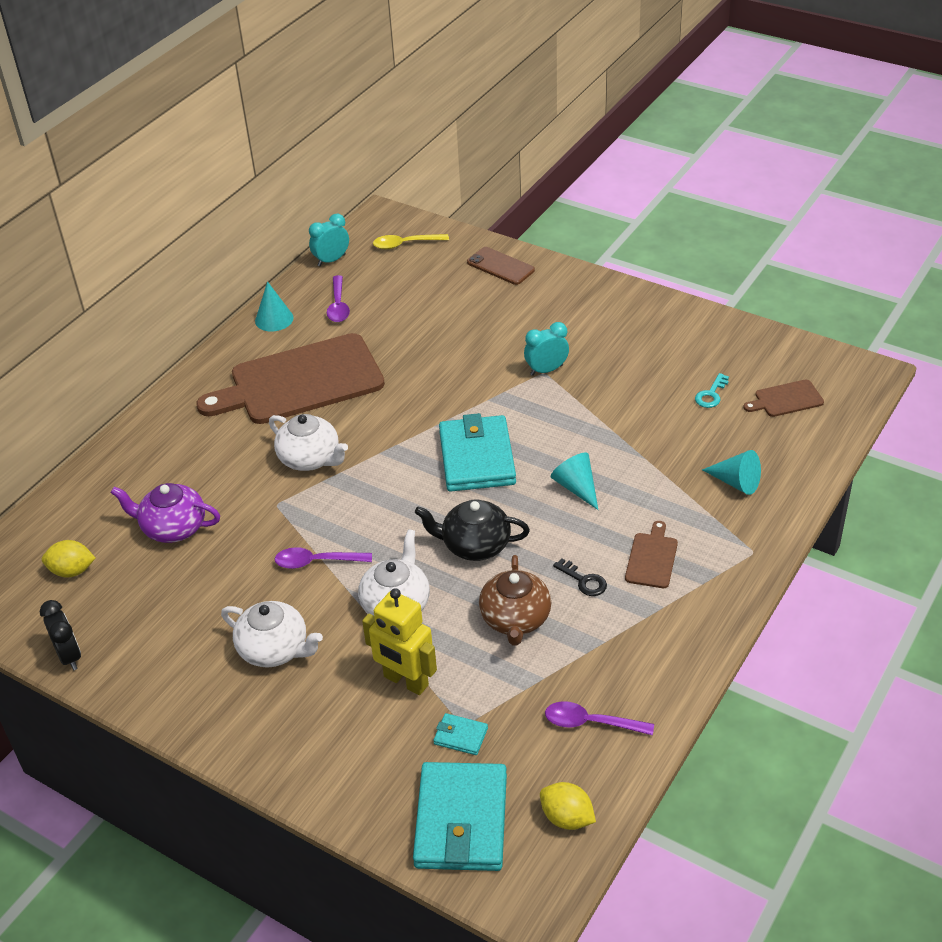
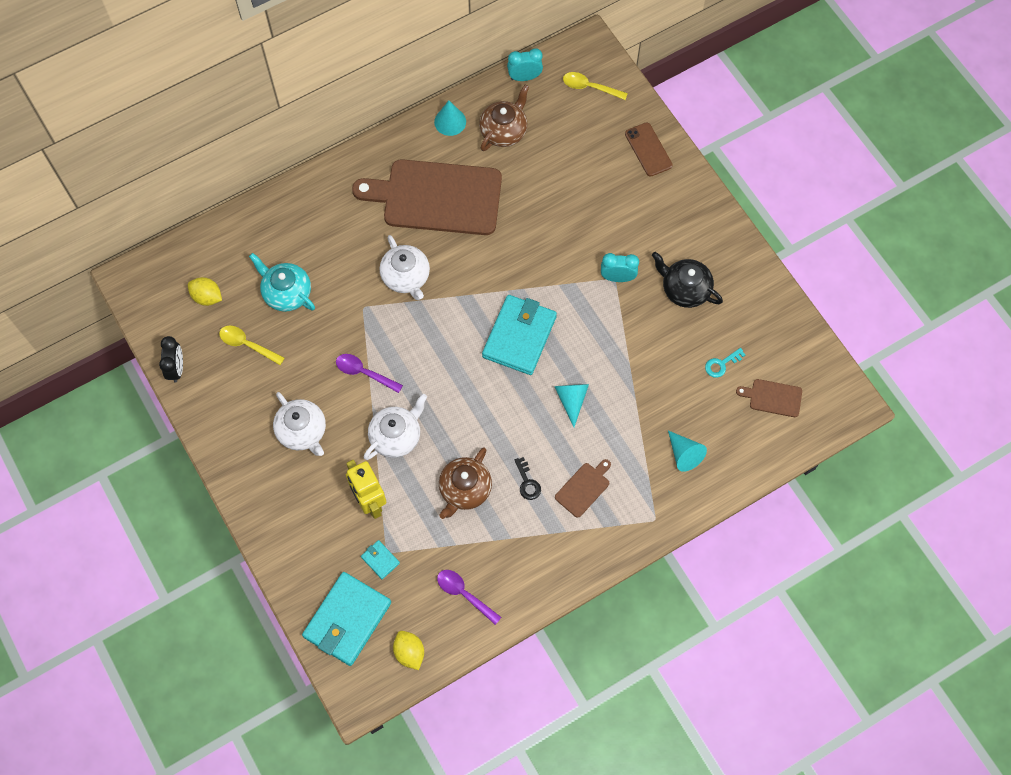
camera: 25 degrees right, 25 degrees up
purple teapot [111,483,220,543] -> turquoise teapot [249,253,315,312]
purple spoon [327,275,350,322] -> brown teapot [479,85,529,151]
black teapot [415,499,530,561] -> black teapot moved to [652,252,723,308]
none -> yellow spoon [219,325,285,365]

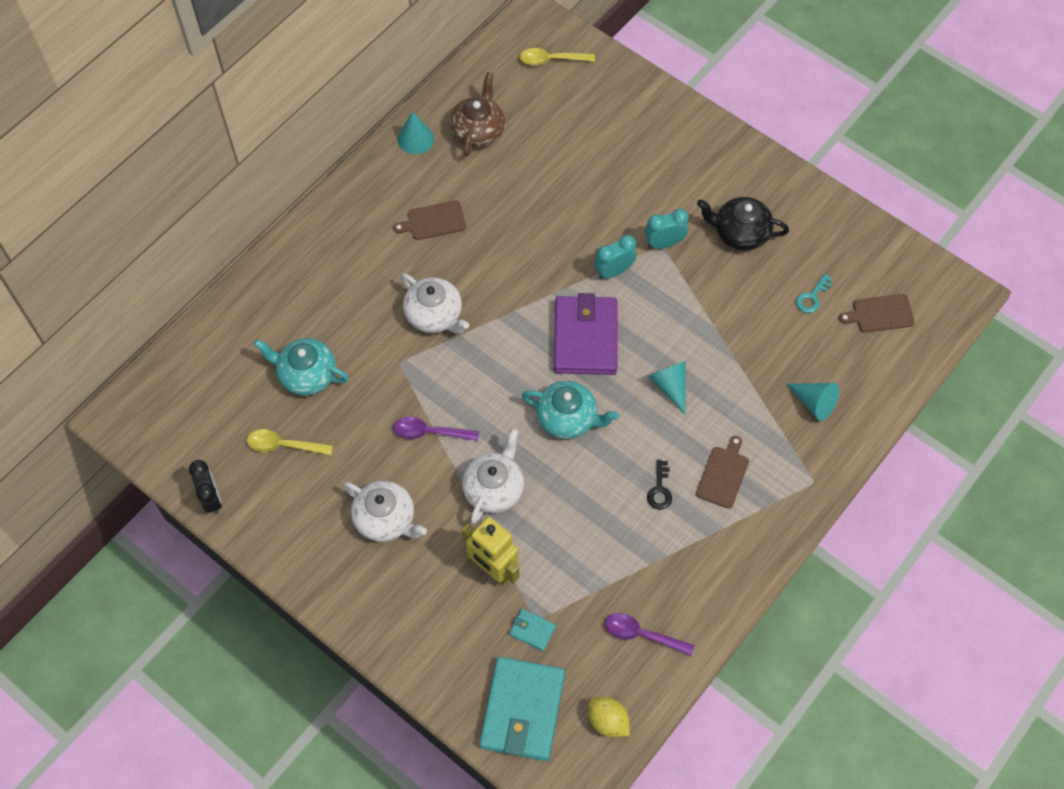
camera: 20 degrees left, 5 degrees down
yellow lemon [188,277,222,306] -> none
brown cutting board [352,159,502,235] -> brown cutting board [393,200,466,240], size x0.42
brown teapot [439,448,492,519] -> none
turquoise wallet [482,295,557,375] -> purple wallet [554,293,618,375]
turquoise clock [507,49,543,81] -> turquoise clock moved to [594,235,637,279]
black key [514,457,541,500] -> black key turned 45 degrees clockwise [647,460,672,510]
brown phone [625,122,673,177] -> none
none -> turquoise teapot [522,381,619,439]

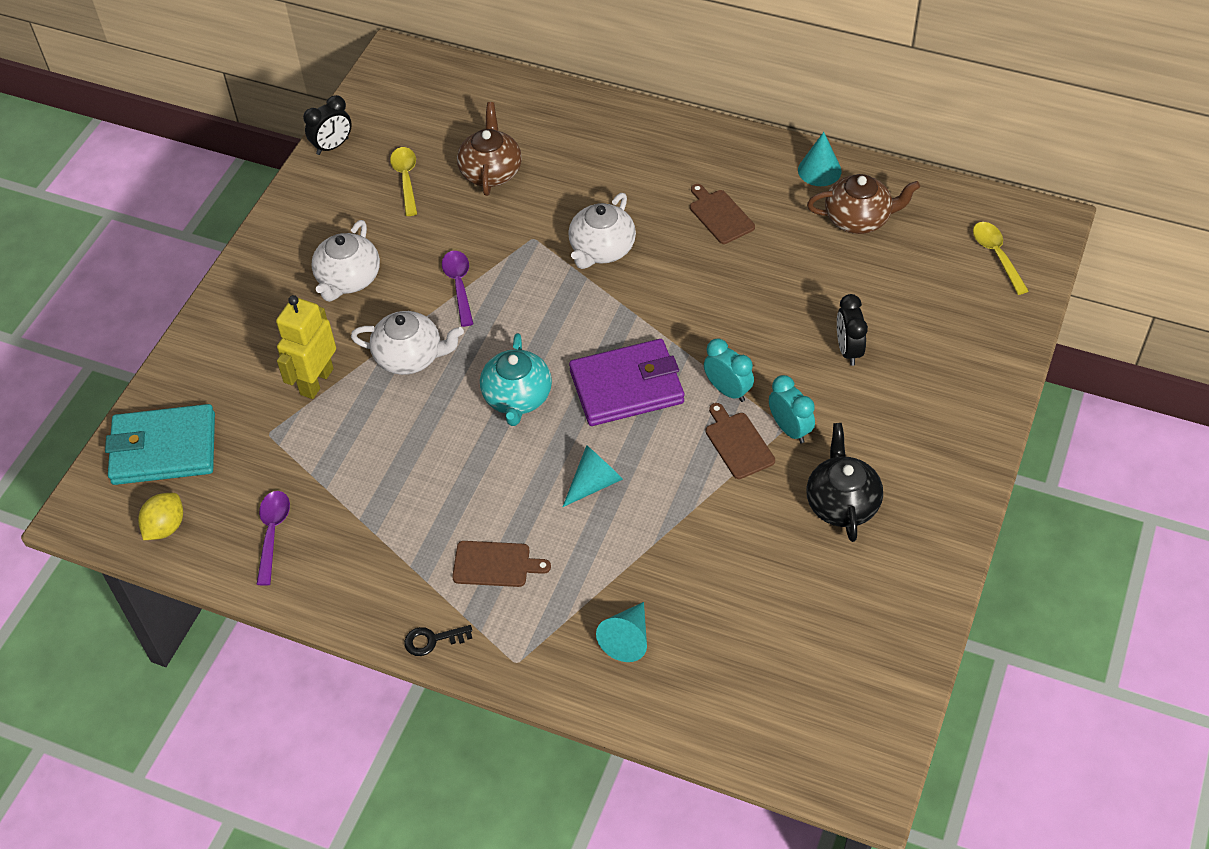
camera: 75 degrees right, 10 degrees down
turquoise teapot [253,338,349,396] -> brown teapot [457,102,522,196]
turquoise wallet [509,609,556,651] -> none
black key [647,460,672,510] -> black key moved to [404,625,472,656]
turquoise key [796,274,833,313] -> none
brown cutting board [839,294,915,333] -> brown cutting board moved to [705,403,775,479]
none -> black clock [837,294,868,366]

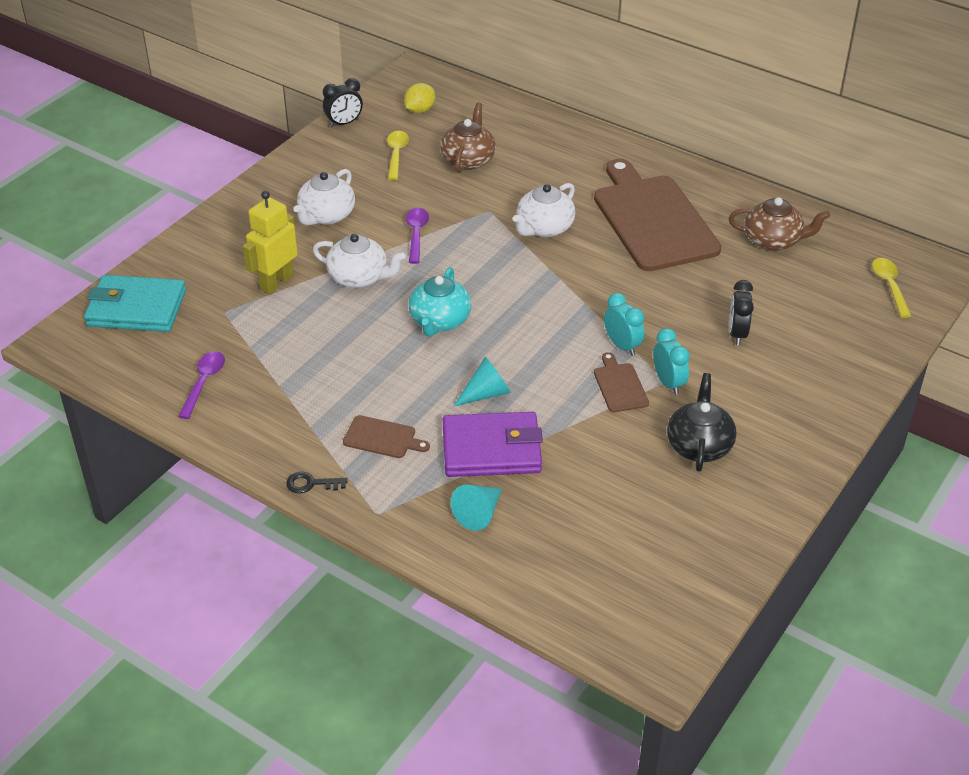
camera: 10 degrees right, 10 degrees down
yellow lemon [138,493,183,540] -> yellow lemon moved to [404,83,435,113]
purple wallet [569,339,684,426] -> purple wallet moved to [443,412,543,477]
brown cutting board [690,184,755,244] -> brown cutting board [594,159,721,271], size x2.41
turquoise cone [798,132,842,186] -> none

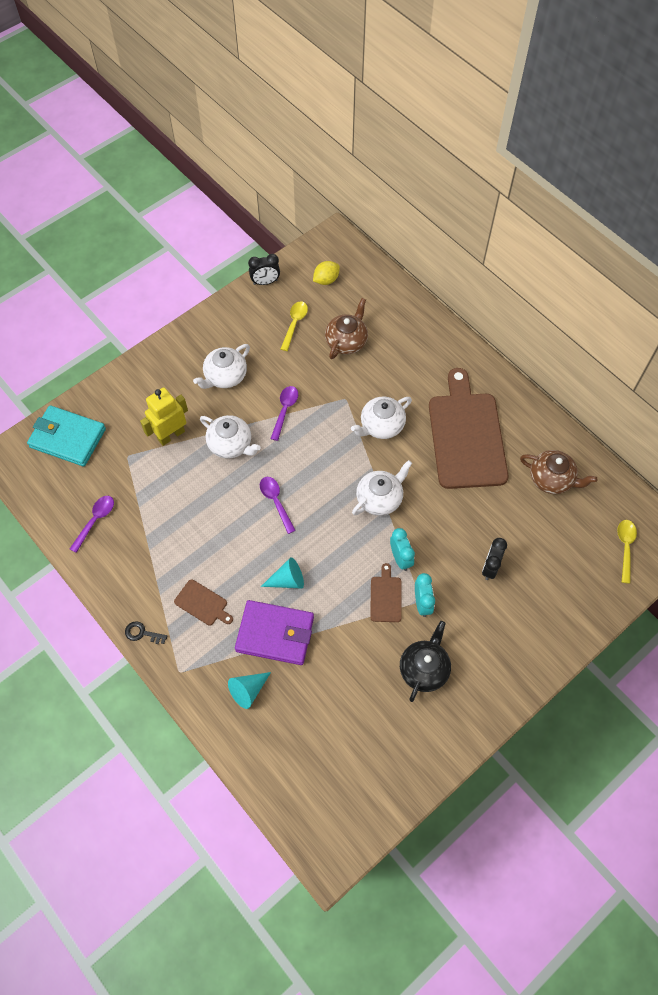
camera: 15 degrees right, 20 degrees up
turquoise teapot [408,267,471,337] -> purple spoon [260,477,296,534]
none -> white teapot [352,460,412,516]

